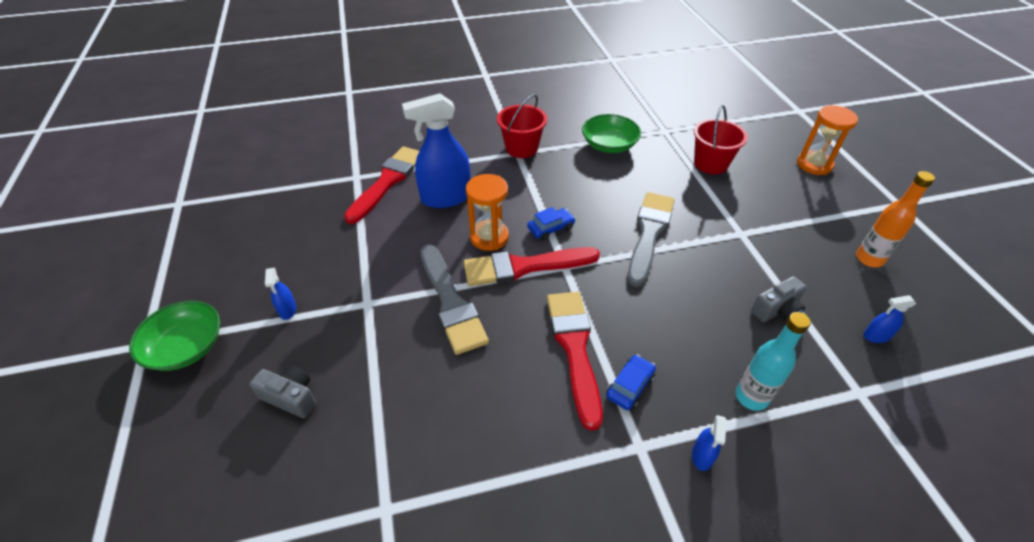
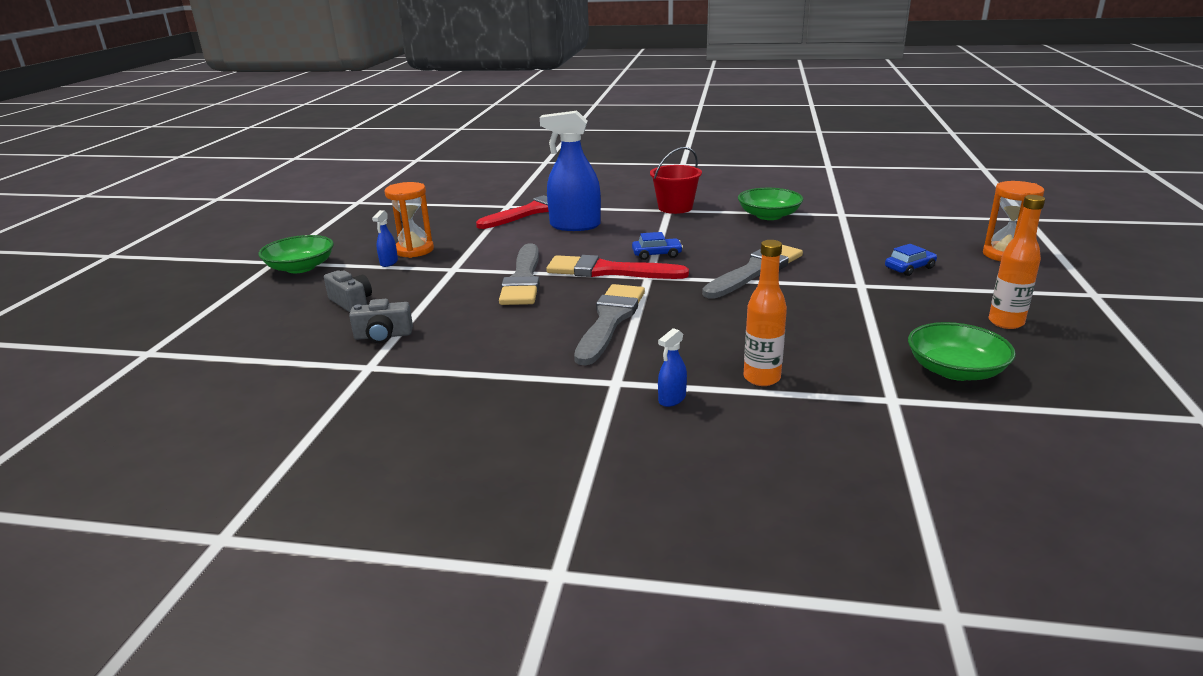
camera: 25 degrees right, 20 degrees down
orange hourglass [466,174,509,251] -> orange hourglass moved to [384,182,434,258]
red brush [547,292,603,431] -> grey brush [574,284,645,366]
blue car [606,355,656,410] -> blue car moved to [885,244,937,276]
red bucket [694,105,748,174] -> none
turquoise bottle [736,312,811,411] -> orange bottle [744,240,787,386]
grey camera [751,276,807,322] -> grey camera moved to [349,299,413,343]
blue spray bottle [863,295,916,343] -> green bowl [908,322,1016,381]

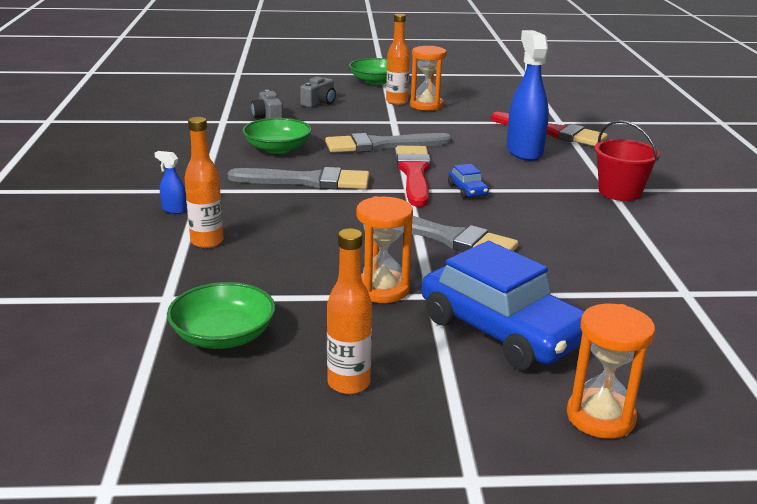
camera: 75 degrees right, 0 degrees up
blue spray bottle [372,210,398,267] -> orange bottle [386,13,410,105]
green bowl [738,188,803,220] -> green bowl moved to [242,118,312,154]
blue car [885,244,937,276] -> blue car [422,241,585,370], size x2.39
none -> orange hourglass [356,196,413,303]

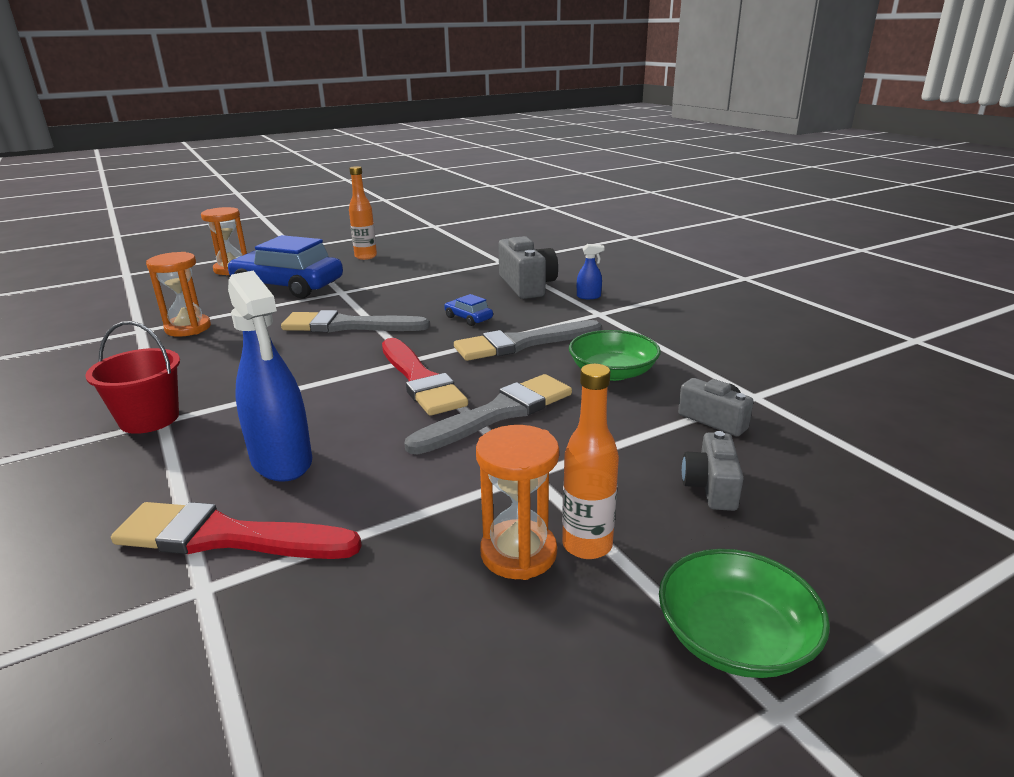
camera: 155 degrees right, 0 degrees up
green bowl [167,282,276,349] -> none
orange bottle [185,117,224,248] -> grey camera [498,236,558,299]
orange hourglass [356,196,413,303] -> orange hourglass moved to [146,252,211,337]
blue car [448,164,489,198] -> blue car moved to [444,294,493,326]

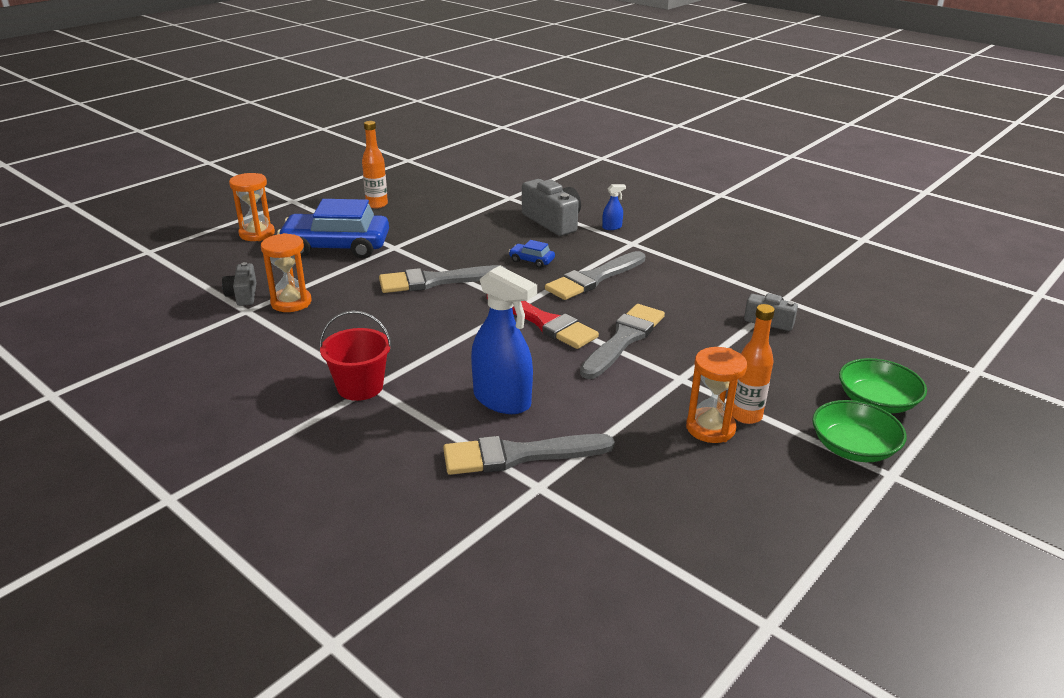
camera: 20 degrees left, 5 degrees up
red brush [111,502,362,559] -> grey brush [443,434,615,475]
green bowl [569,330,661,381] -> green bowl moved to [839,358,927,413]
grey camera [682,431,744,511] -> grey camera moved to [222,262,256,306]

